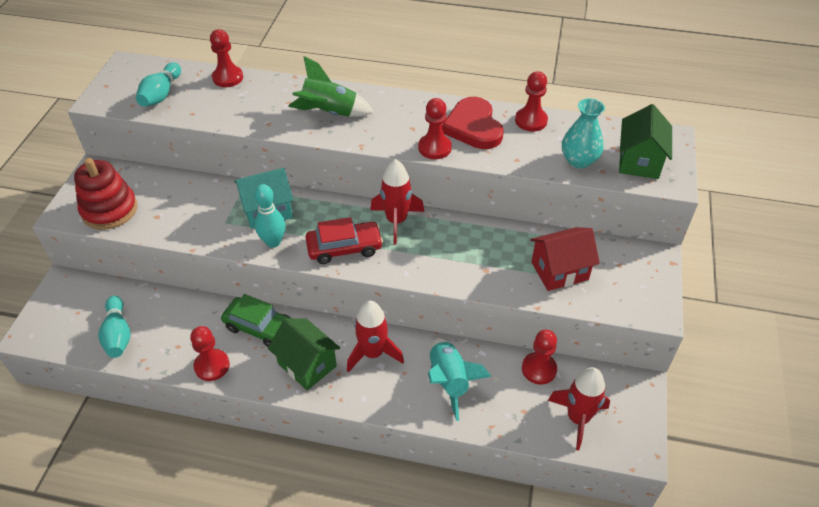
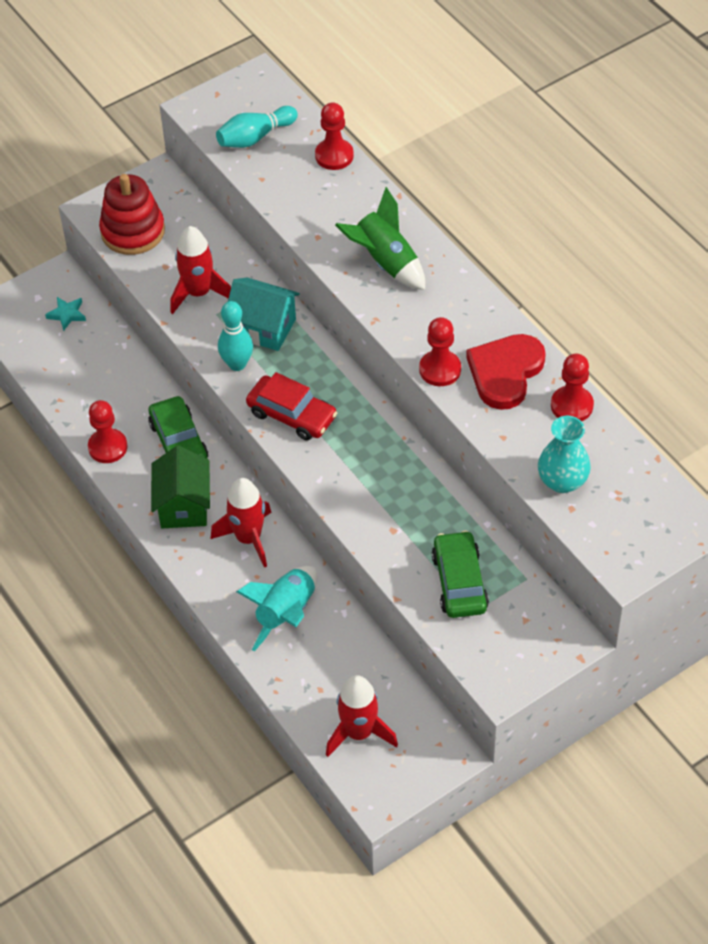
camera: 45 degrees right, 5 degrees up
turquoise bowling pin [98,296,131,358] -> none
red rocket [370,159,424,245] -> red rocket moved to [171,226,231,314]
red pawn [522,330,557,385] -> none
red house [530,227,600,291] -> green car [432,530,489,618]
green house [619,104,672,179] -> none
none -> turquoise star [45,297,86,331]

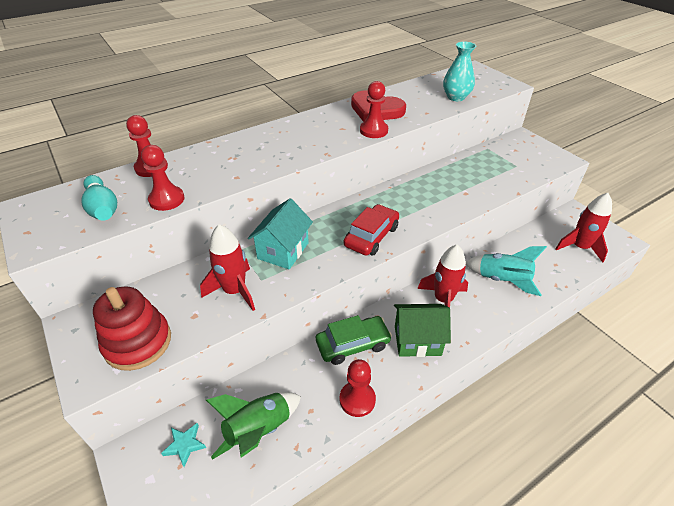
camera: 90 degrees left, 10 degrees down
turquoise bowling pin [218,301,253,371] -> none
green rocket [335,187,425,290] -> green rocket moved to [206,392,301,460]
green car [432,530,489,618] -> none
red pawn [551,354,594,421] -> red pawn moved to [141,145,185,211]

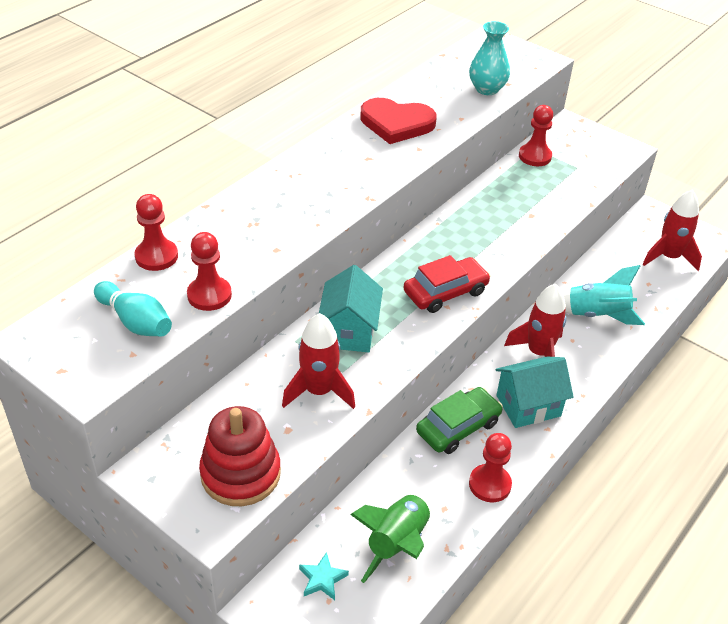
camera: 20 degrees left, 0 degrees up
red car [344,204,399,256] -> red car turned 45 degrees clockwise [403,255,491,313]
red pawn [360,81,388,138] -> red pawn moved to [519,105,553,166]
green house [394,304,451,357] -> turquoise house [496,356,574,428]

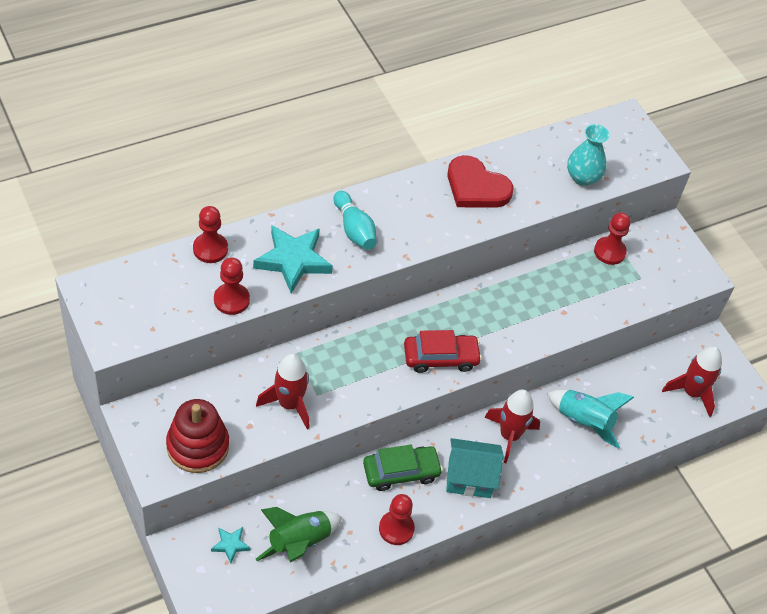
camera: 20 degrees right, 10 degrees up
turquoise bowling pin [94,281,172,337] -> turquoise bowling pin moved to [334,191,377,250]
turquoise house [319,265,383,352] -> none
none -> turquoise star [253,225,333,294]

